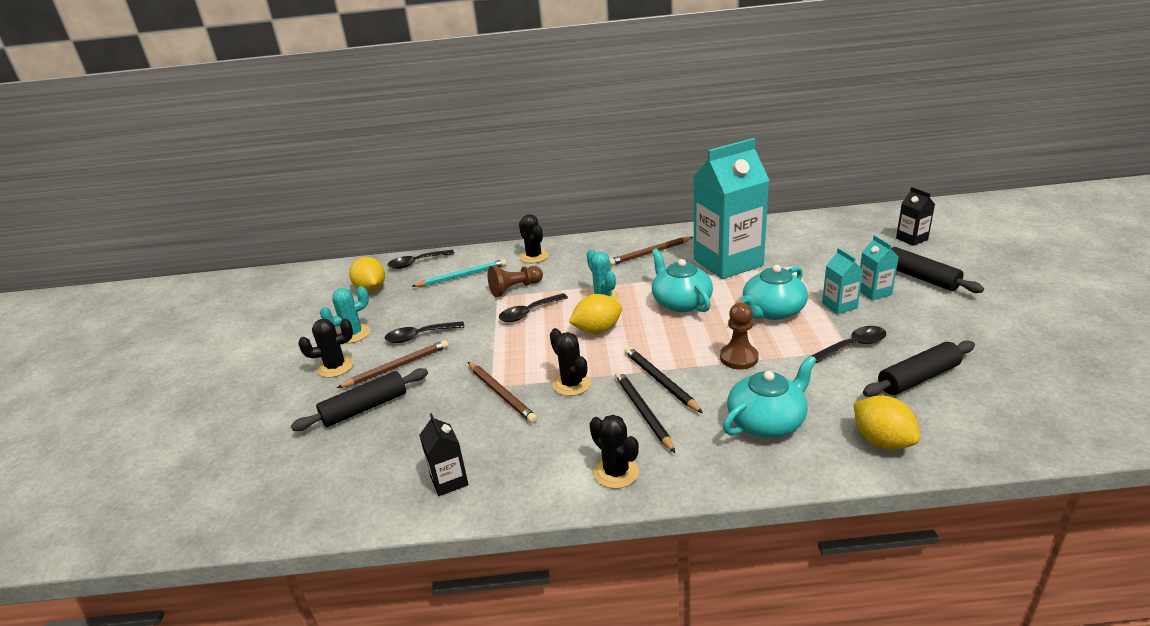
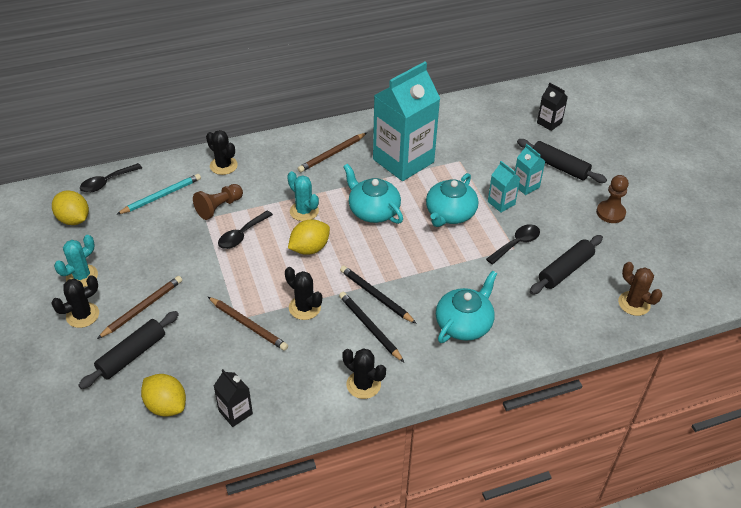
camera: 20 degrees left, 15 degrees up
black spoon [385,321,464,343] -> none
brown pawn [720,303,759,369] -> brown pawn moved to [596,175,629,223]
yellow lemon [854,395,920,450] -> yellow lemon moved to [141,374,186,417]
none -> brown cactus [618,262,662,316]

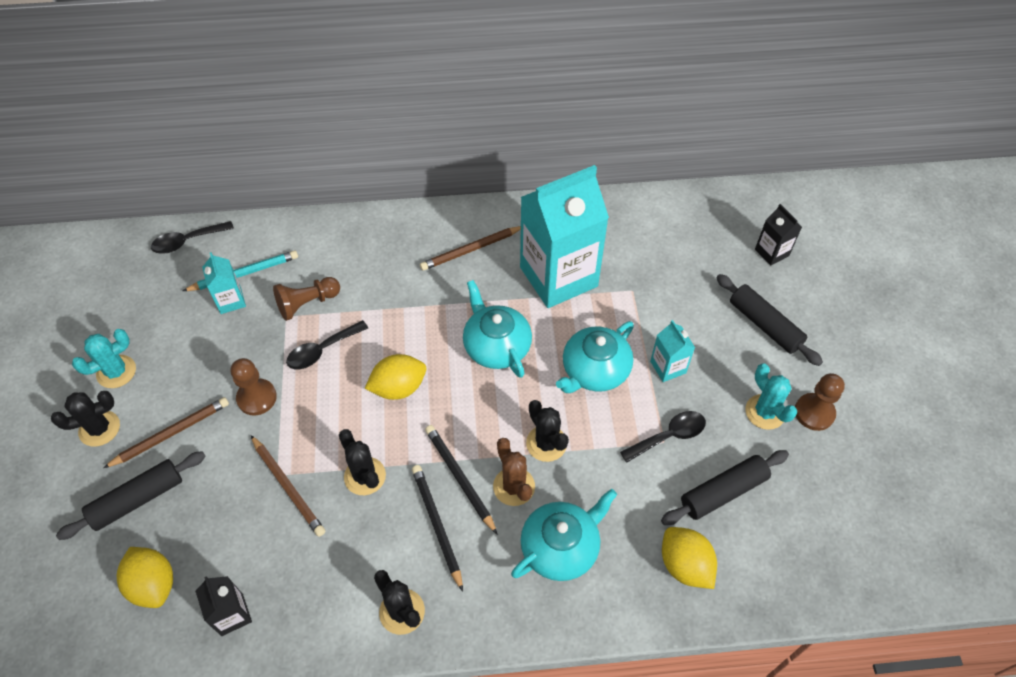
camera: 15 degrees right, 10 degrees up
yellow lemon [52,190,89,225] -> yellow lemon moved to [662,527,717,589]
black cactus [206,130,238,175] -> black cactus moved to [526,400,569,462]
turquoise cactus [287,171,319,221] -> turquoise cactus moved to [745,364,797,430]
turquoise carton [515,144,545,195] -> turquoise carton moved to [202,252,246,314]
brown cactus [618,262,662,316] -> brown cactus moved to [493,438,535,506]
none -> brown pawn [231,358,277,416]

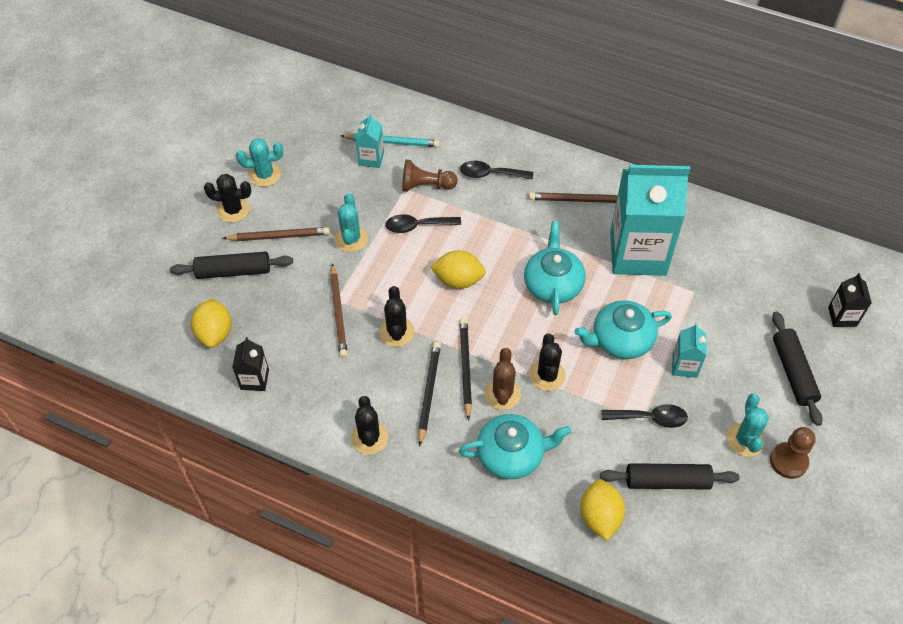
camera: 30 degrees right, 0 degrees up
black spoon [151,221,234,254] -> black spoon moved to [460,161,533,180]
brown pawn [231,358,277,416] -> turquoise cactus [335,193,368,252]

